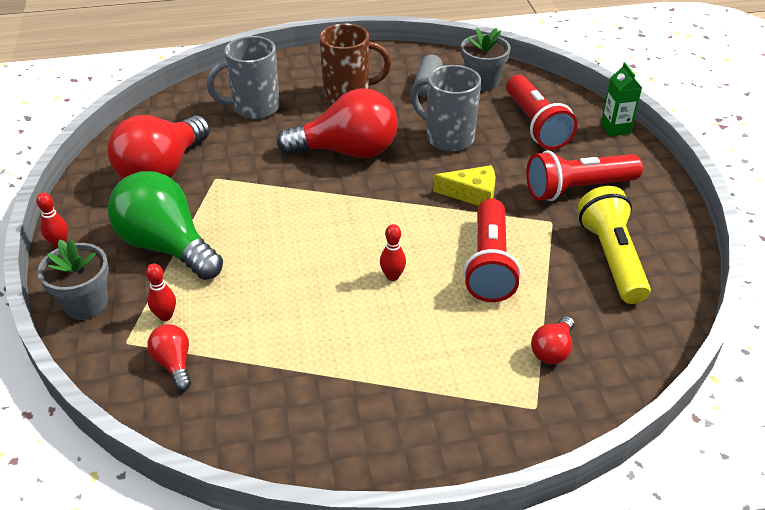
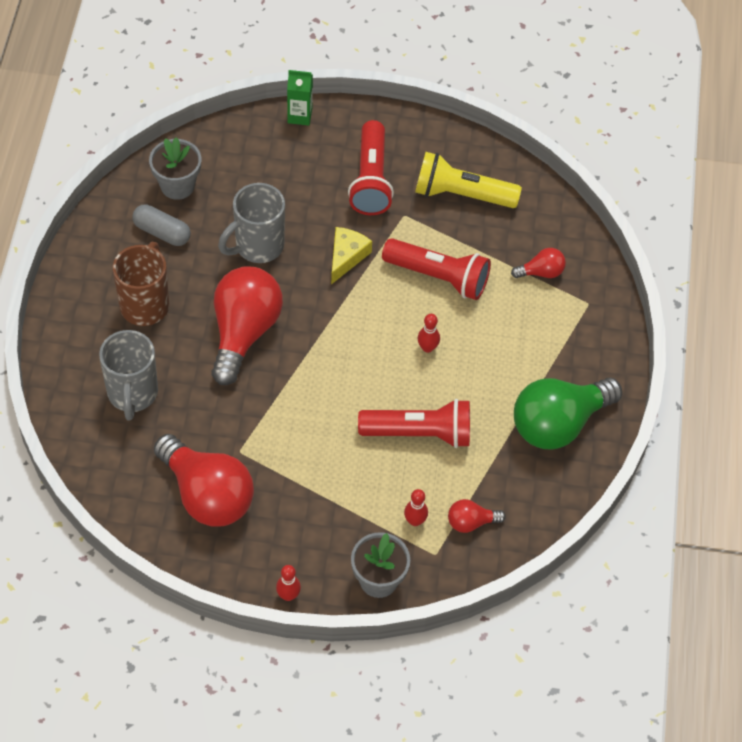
camera: 75 degrees left, 15 degrees up
green light bulb [108,171,223,280] -> green light bulb moved to [514,378,622,449]
red flashlight [506,75,577,150] -> red flashlight moved to [358,399,470,448]
red light bulb [531,316,574,364] -> red light bulb turned 60 degrees counterclockwise [511,248,566,278]

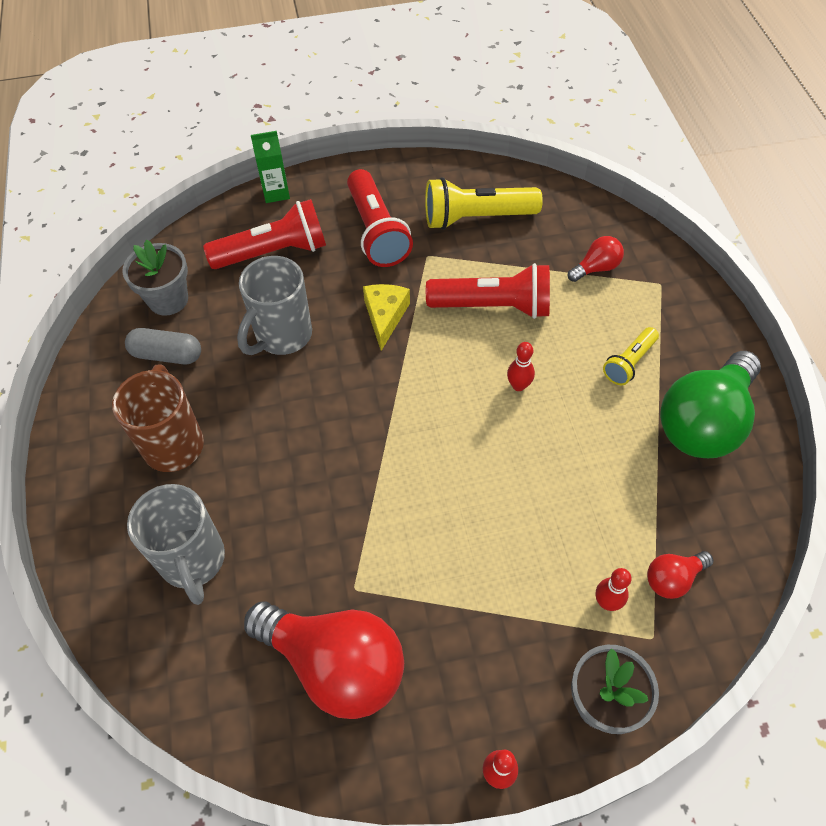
camera: 15 degrees left, 0 degrees up
red light bulb [211,266,283,385] -> none
red flashlight [358,399,470,448] -> red flashlight moved to [203,199,326,269]
none -> yellow flashlight [603,327,659,385]

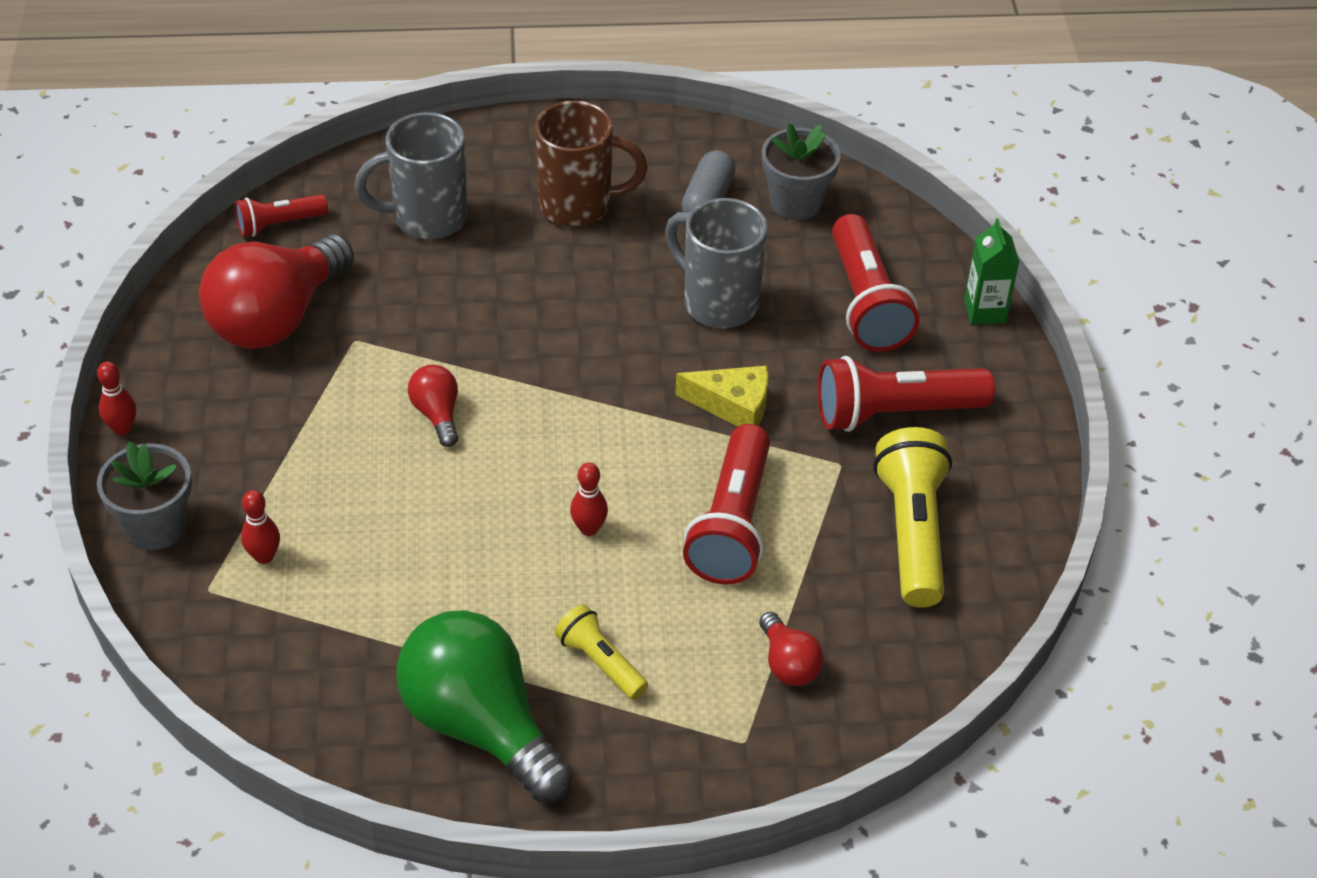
camera: 95 degrees right, 10 degrees down
red light bulb [647,551,713,599] -> red light bulb moved to [408,365,458,447]
none -> red flashlight [235,194,328,237]

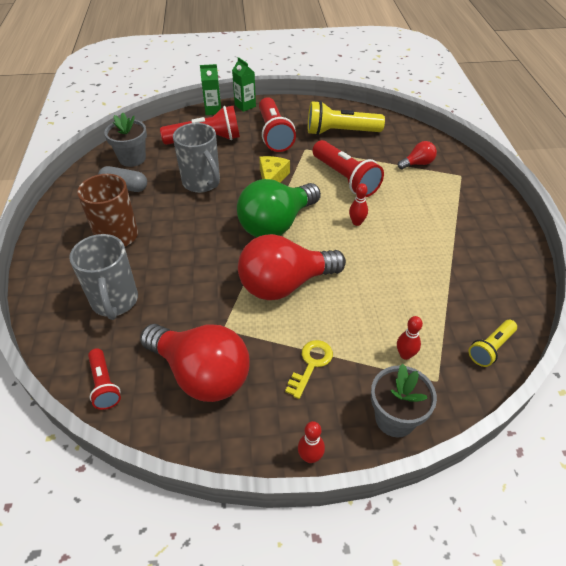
camera: 90 degrees left, 0 degrees up
green light bulb [396,610,573,802] -> green light bulb moved to [237,179,321,237]
red light bulb [408,365,458,447] -> red light bulb [238,234,346,300], size x2.18
yellow flashlight [555,604,648,700] -> yellow flashlight moved to [469,320,517,367]
grey mug [665,198,768,328] -> grey mug turned 75 degrees counterclockwise [173,123,220,193]
red flashlight [683,424,770,584] -> red flashlight turned 45 degrees clockwise [312,140,384,197]
none -> green carton [232,57,256,112]
none -> yellow key [285,340,333,399]

